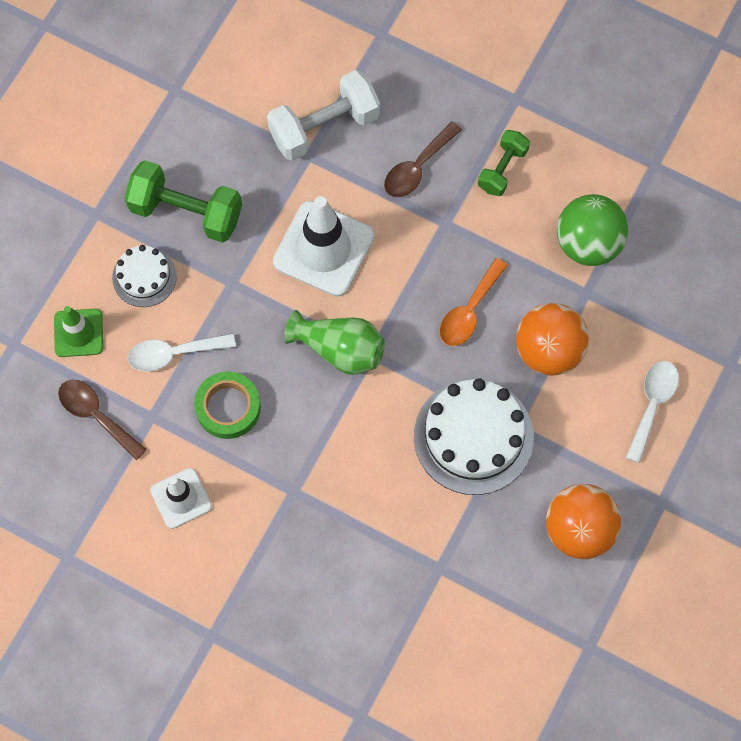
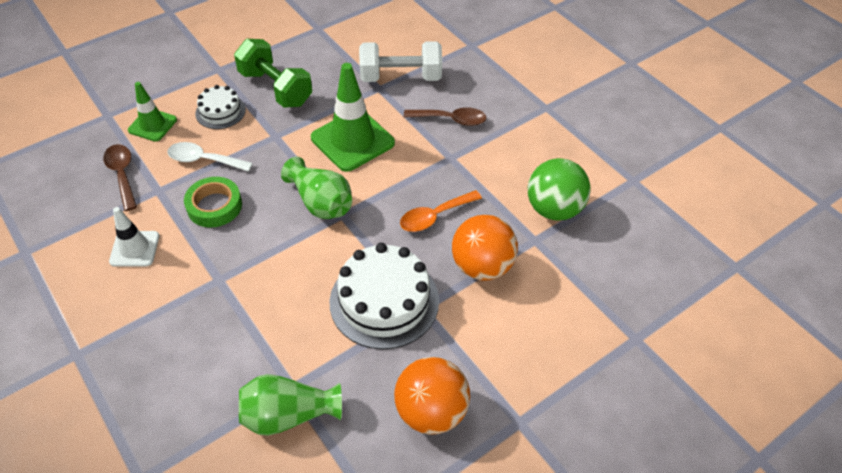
camera: 25 degrees right, 20 degrees down
white traffic cone [273,196,374,296] -> green traffic cone [311,63,395,172]
brown spoon [384,121,462,197] -> brown spoon turned 150 degrees counterclockwise [404,107,486,126]
green dumbbell [478,130,530,196] -> none
white spoon [626,361,679,463] -> none
none -> green vase [239,374,342,436]

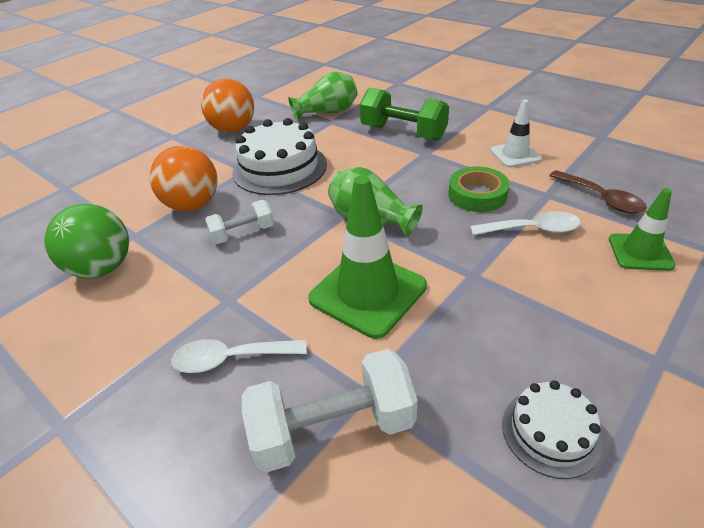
camera: 170 degrees right, 10 degrees down
white cake [195,85,246,129] -> white cake moved to [502,380,603,479]
green dumbbell [234,39,312,108] -> green dumbbell moved to [360,87,449,141]
orange spoon [400,190,482,232] -> white dumbbell [205,200,274,244]
brown spoon [404,107,486,126] -> white spoon [171,339,307,373]

